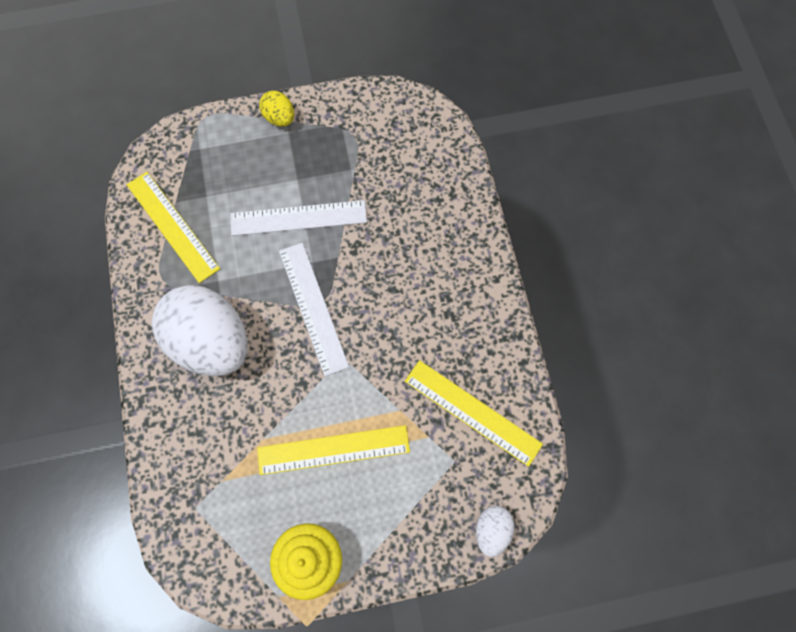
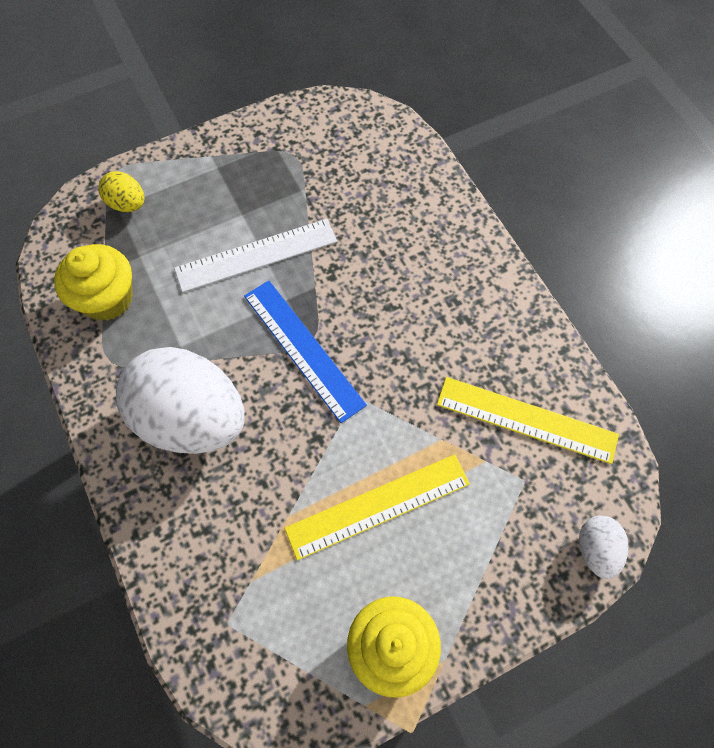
camera: 15 degrees left, 5 degrees down
yellow ruler [127,172,220,283] -> yellow cupcake [54,244,133,321]
yellow egg [259,91,294,127] -> yellow egg moved to [98,171,144,212]
white ruler [279,243,349,376] -> blue ruler [244,280,367,423]

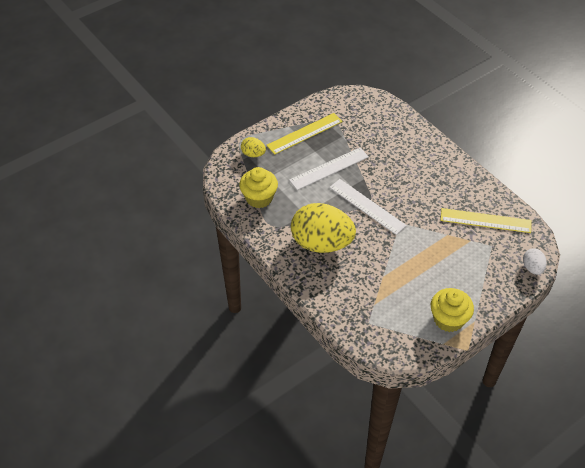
camera: 10 degrees left, 15 degrees down
white egg [116,347,245,454] -> yellow egg [291,203,356,253]
blue ruler [244,280,367,423] -> white ruler [329,179,407,235]
yellow ruler [285,454,470,560] -> yellow ruler moved to [266,113,343,155]

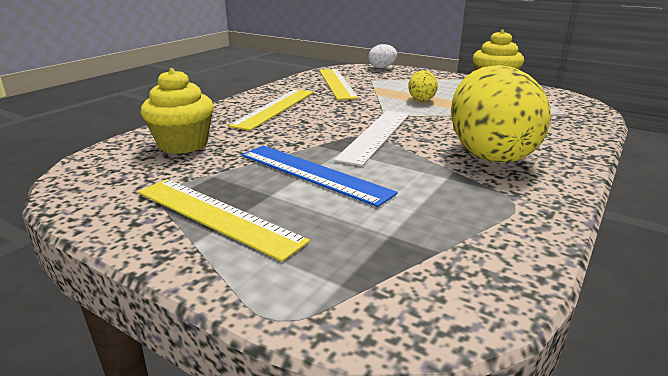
camera: 110 degrees left, 25 degrees down
yellow cupcake [239,167,278,208] -> yellow cupcake moved to [141,68,214,154]
yellow egg [241,137,266,157] -> yellow egg moved to [408,70,438,101]
white ruler [289,148,369,190] -> blue ruler [242,146,398,207]
none -> yellow ruler [229,89,314,131]

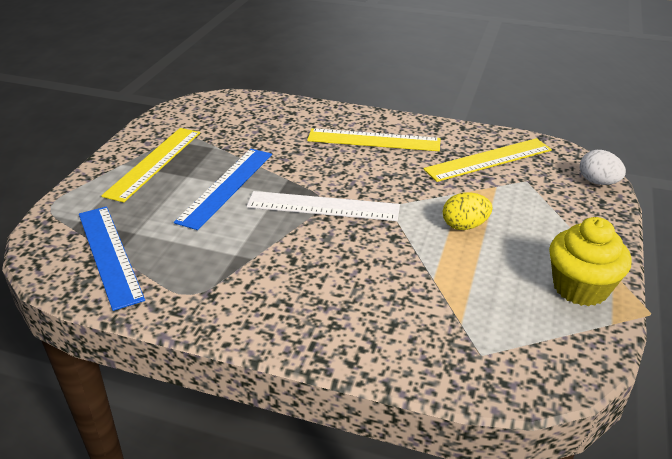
camera: 75 degrees right, 10 degrees up
yellow cupcake [141,68,214,154] -> none
yellow egg [451,65,551,163] -> none
none -> blue ruler [79,206,145,311]

